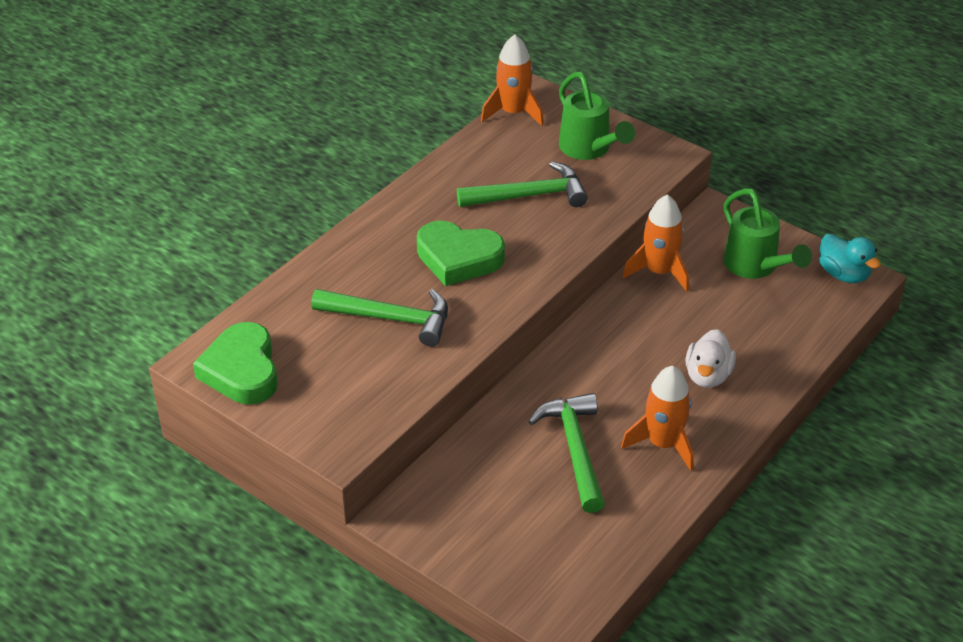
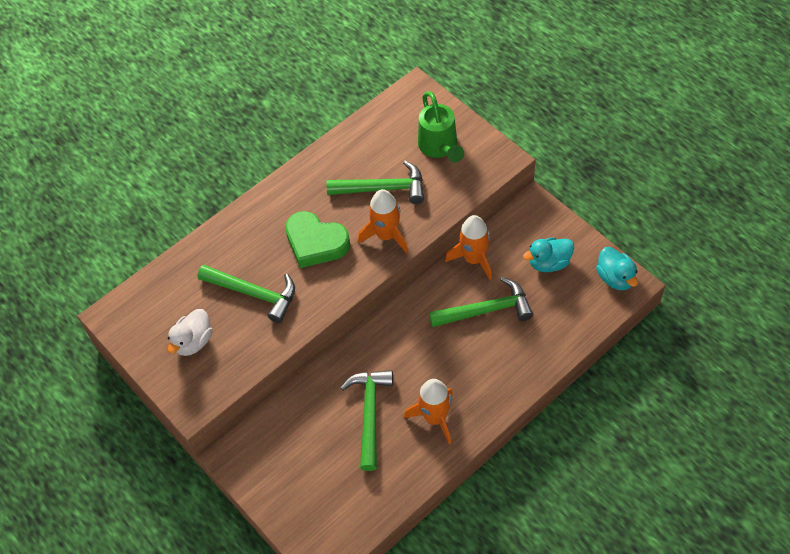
camera: 15 degrees right, 15 degrees up
green heart [193,322,278,404] -> none
orange rocket [481,35,544,126] -> orange rocket moved to [358,189,408,254]
white duck [685,329,736,388] -> white duck moved to [168,309,212,356]
green watering can [723,188,812,279] -> turquoise duck [523,237,574,272]
none -> green hammer [429,277,533,327]

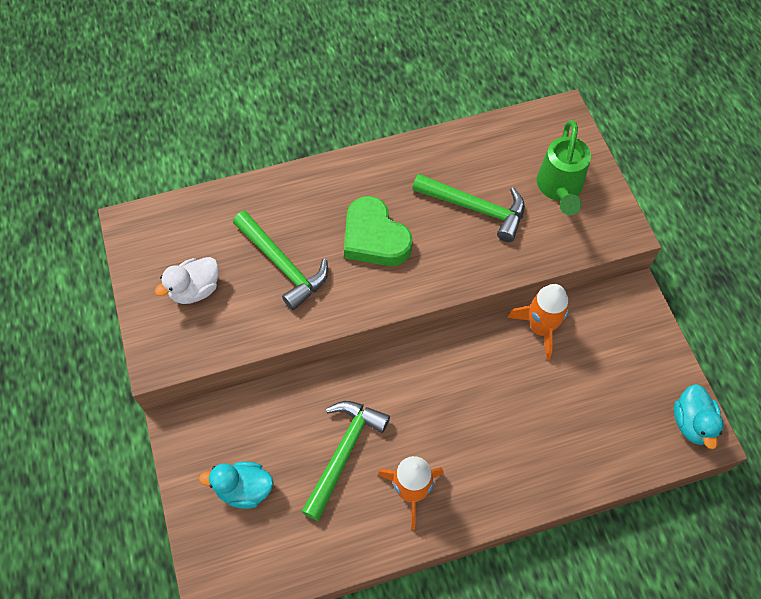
camera: 20 degrees right, 5 degrees up
orange rocket [358,189,408,254] -> none
green hammer [429,277,533,327] -> none
turquoise duck [523,237,574,272] -> turquoise duck moved to [199,462,273,509]

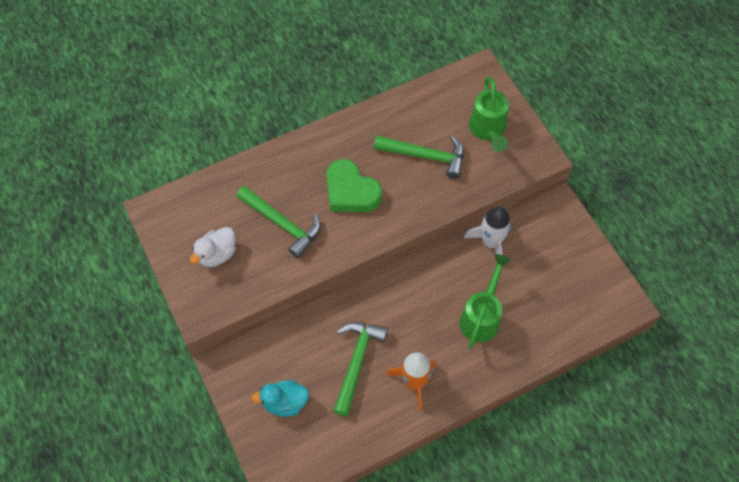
camera: 10 degrees left, 0 degrees up
orange rocket [507,284,569,360] -> white rocket [464,206,511,255]
turquoise duck [674,384,724,449] -> none
none -> green watering can [460,254,511,349]

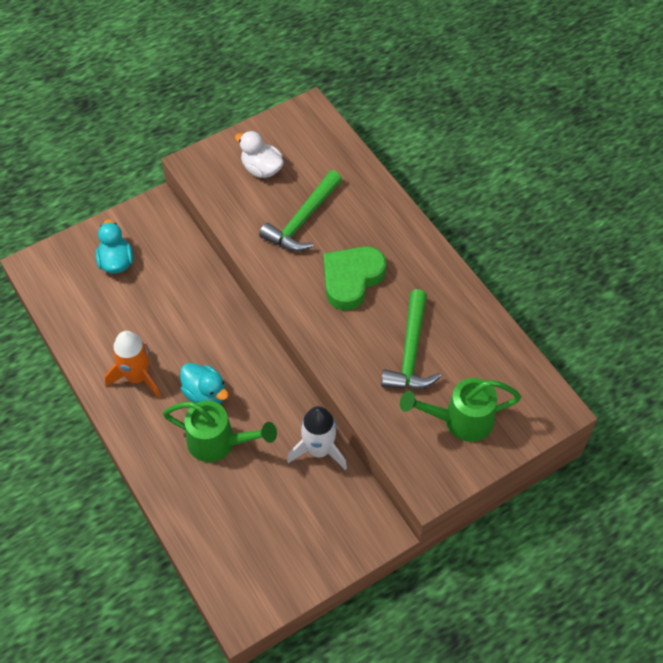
camera: 85 degrees right, 5 degrees down
green hammer [334,322,388,416] -> none
none -> turquoise duck [180,363,229,404]

